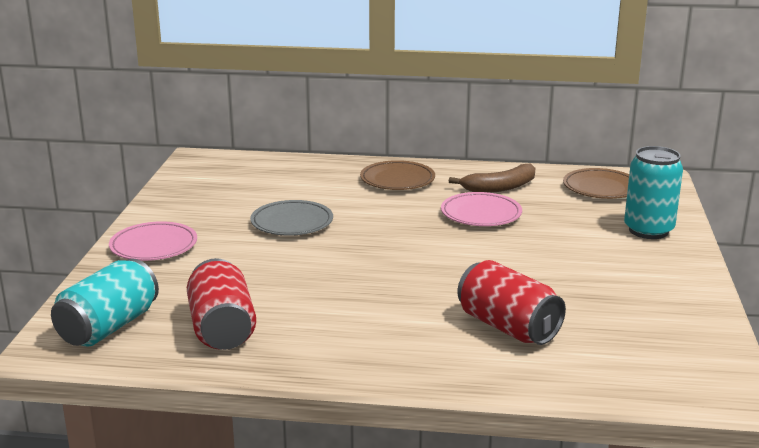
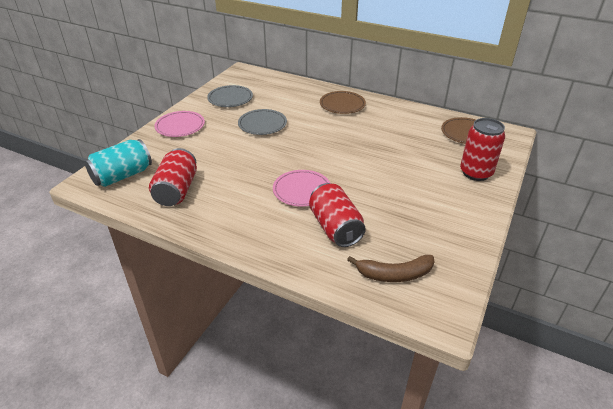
camera: 20 degrees right, 15 degrees up
pink plate [441,192,522,226] -> pink plate moved to [273,170,330,207]
brown banana [449,163,535,193] -> brown banana moved to [347,255,434,282]
turquoise can [624,146,683,239] -> red can [460,118,505,181]
none -> grey plate [207,85,253,107]

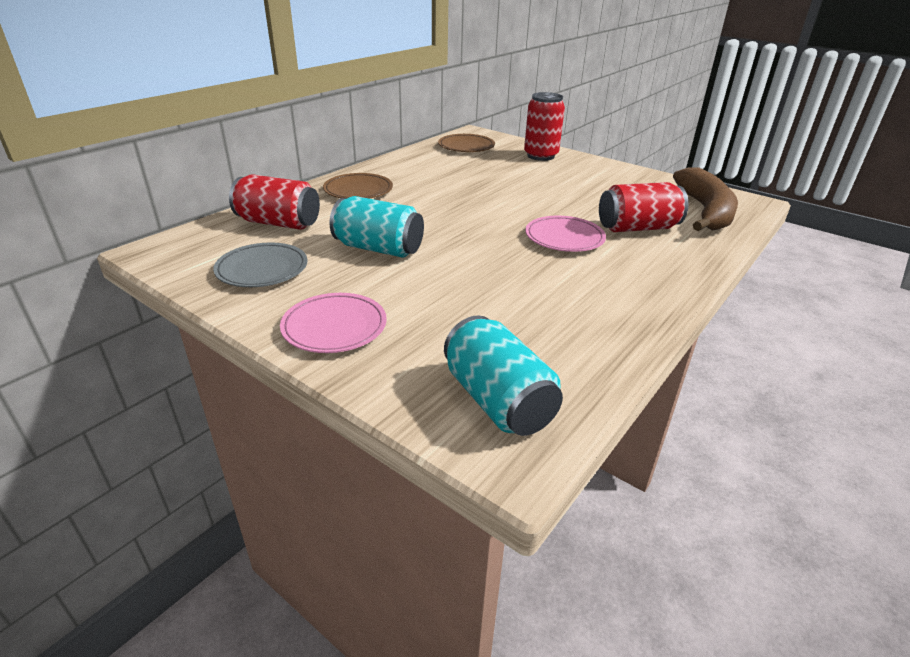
camera: 80 degrees left, 5 degrees down
red can [149,148,197,206] -> red can moved to [229,174,320,230]
grey plate [238,109,287,135] -> turquoise can [330,196,424,257]
brown banana [347,255,434,282] -> brown banana [673,167,738,231], size x1.55

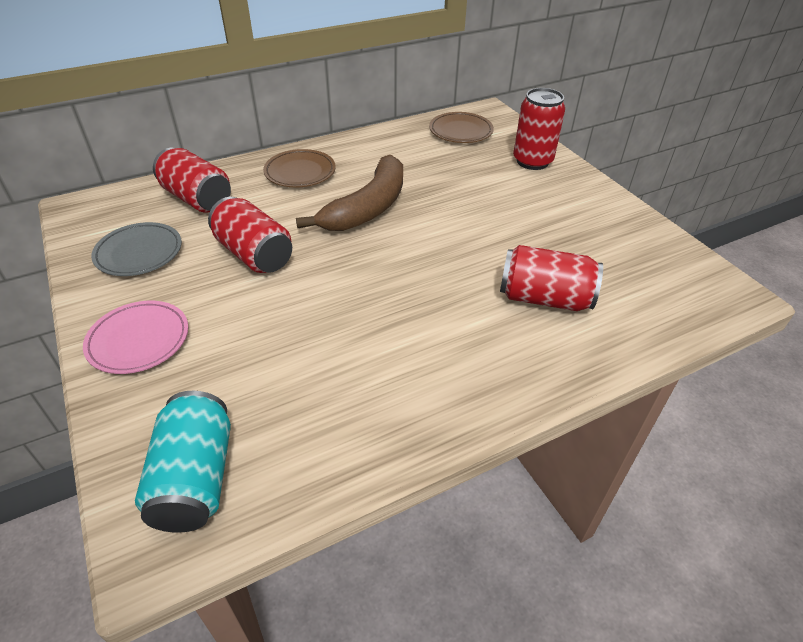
camera: 25 degrees right, 10 degrees up
turquoise can [330,196,424,257] -> red can [208,197,292,273]
pink plate [525,216,606,252] -> none
brown banana [673,167,738,231] -> brown banana moved to [296,155,403,231]

